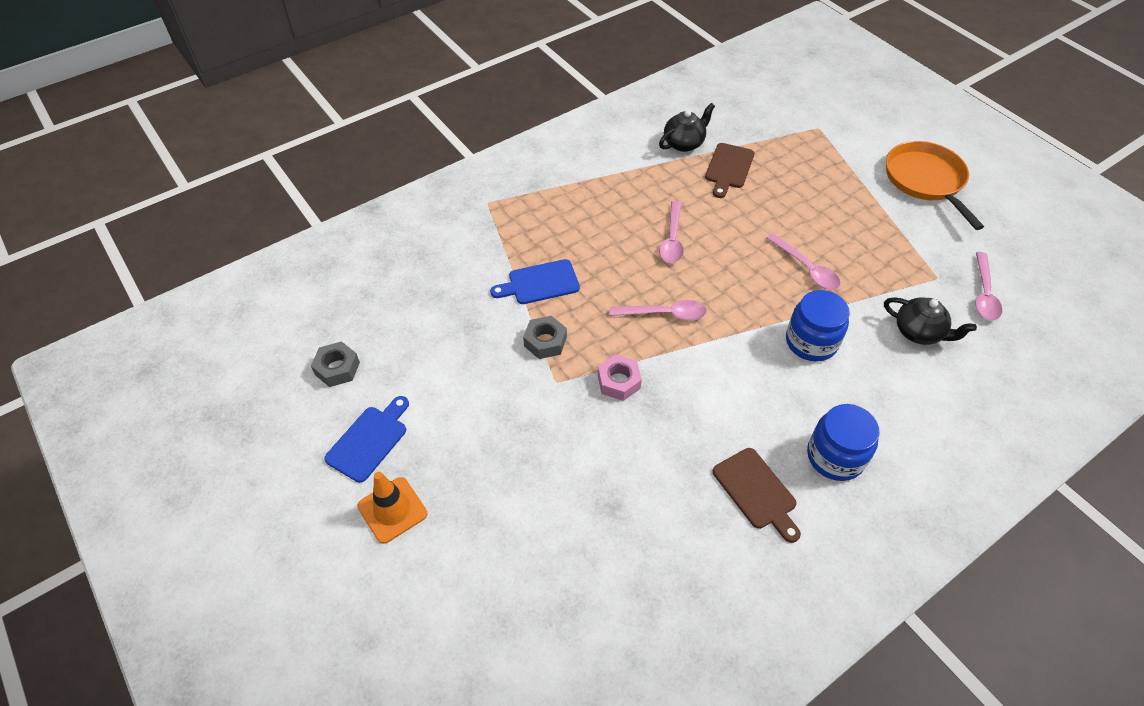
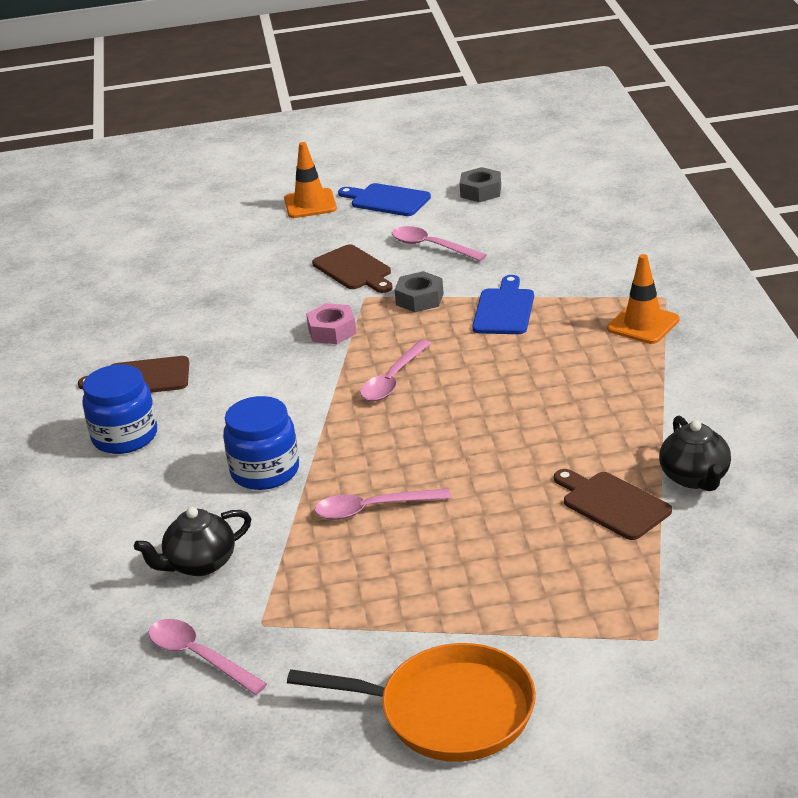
camera: 120 degrees right, 20 degrees down
blue cutting board [324,396,409,483] -> blue cutting board turned 150 degrees clockwise [338,183,431,216]
pink spoon [659,201,684,263] -> pink spoon moved to [392,226,487,261]
none -> brown cutting board [312,244,393,293]
none -> orange traffic cone [607,254,680,344]

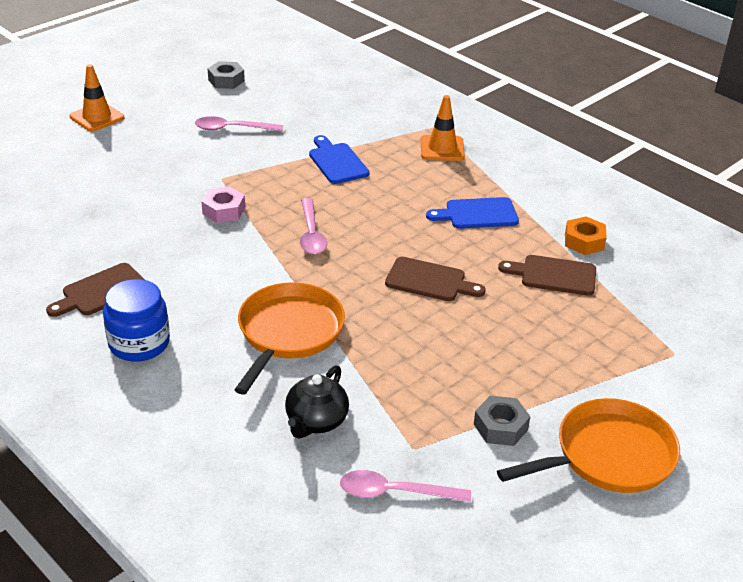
camera: 40 degrees left, 5 degrees up
blue jar [223,396,299,490] -> orange pan [234,282,345,395]
brown cutting board [312,244,393,293] -> brown cutting board moved to [385,257,486,301]
pink spoon [314,488,451,520] -> none
blue cutting board [338,183,431,216] -> blue cutting board moved to [426,197,519,229]
grey nut [394,271,444,312] -> grey nut moved to [474,396,531,446]
black teapot [659,416,731,491] -> orange nut [565,216,607,255]

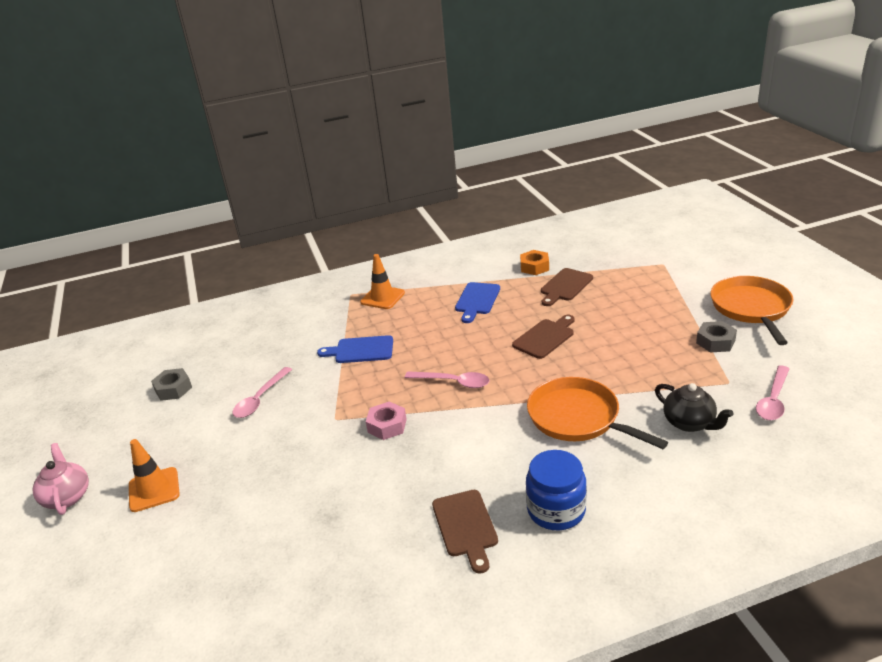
camera: 60 degrees left, 5 degrees down
none -> pink teapot [33,443,89,515]

